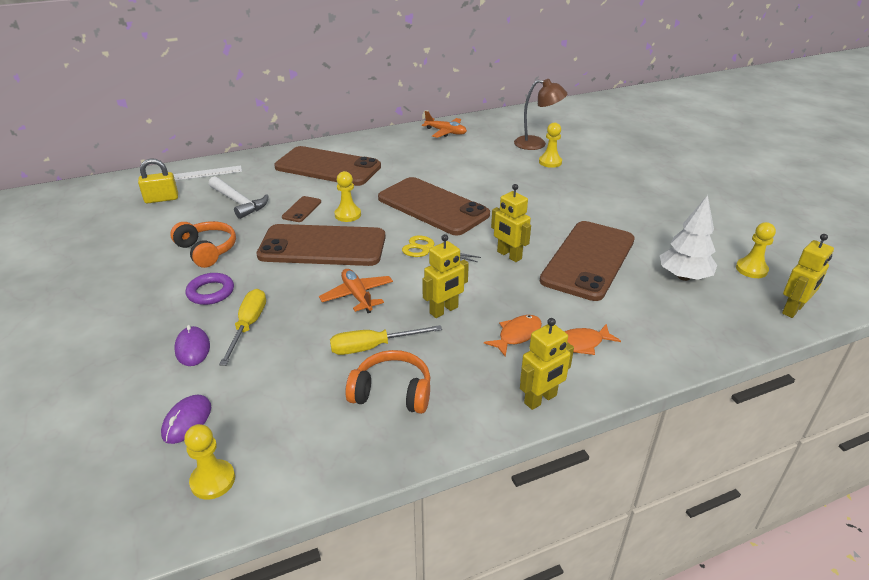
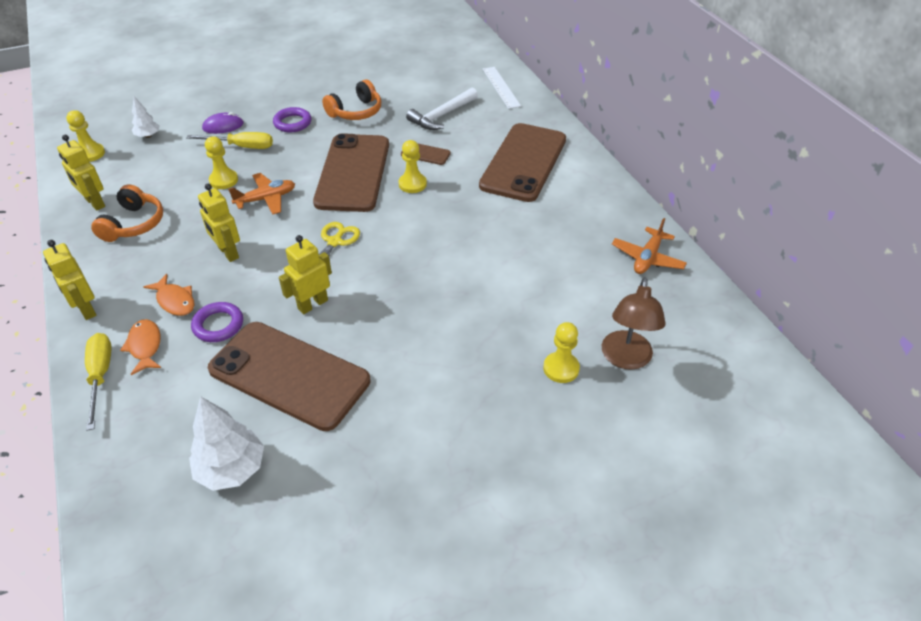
camera: 90 degrees right, 10 degrees up
yellow padlock [138,158,178,204] -> none
purple mouse [161,395,211,444] -> white tree [132,96,160,138]
yellow screwdriver [330,325,442,355] -> yellow screwdriver moved to [85,333,111,431]
brown phone [378,177,490,235] -> none
yellow pawn [736,222,776,278] -> yellow pawn moved to [205,136,238,189]
yellow robot [782,234,834,318] -> yellow robot moved to [57,135,105,210]
none -> purple ring [191,302,243,342]

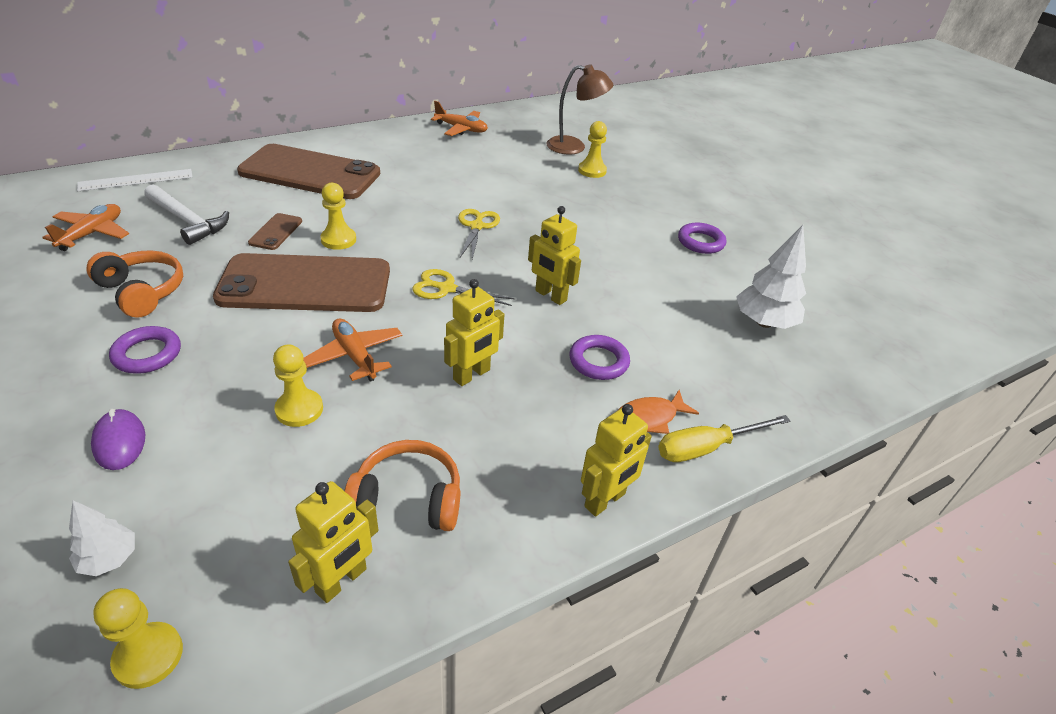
camera: 100 degrees left, 5 degrees down
orange fish [144,274,194,316] -> none
yellow screwdriver [186,132,273,149] -> none
brown phone [208,322,370,431] -> none
none -> orange plane [42,204,129,251]
none -> yellow scissors [458,209,500,259]
none -> purple ring [678,223,726,254]

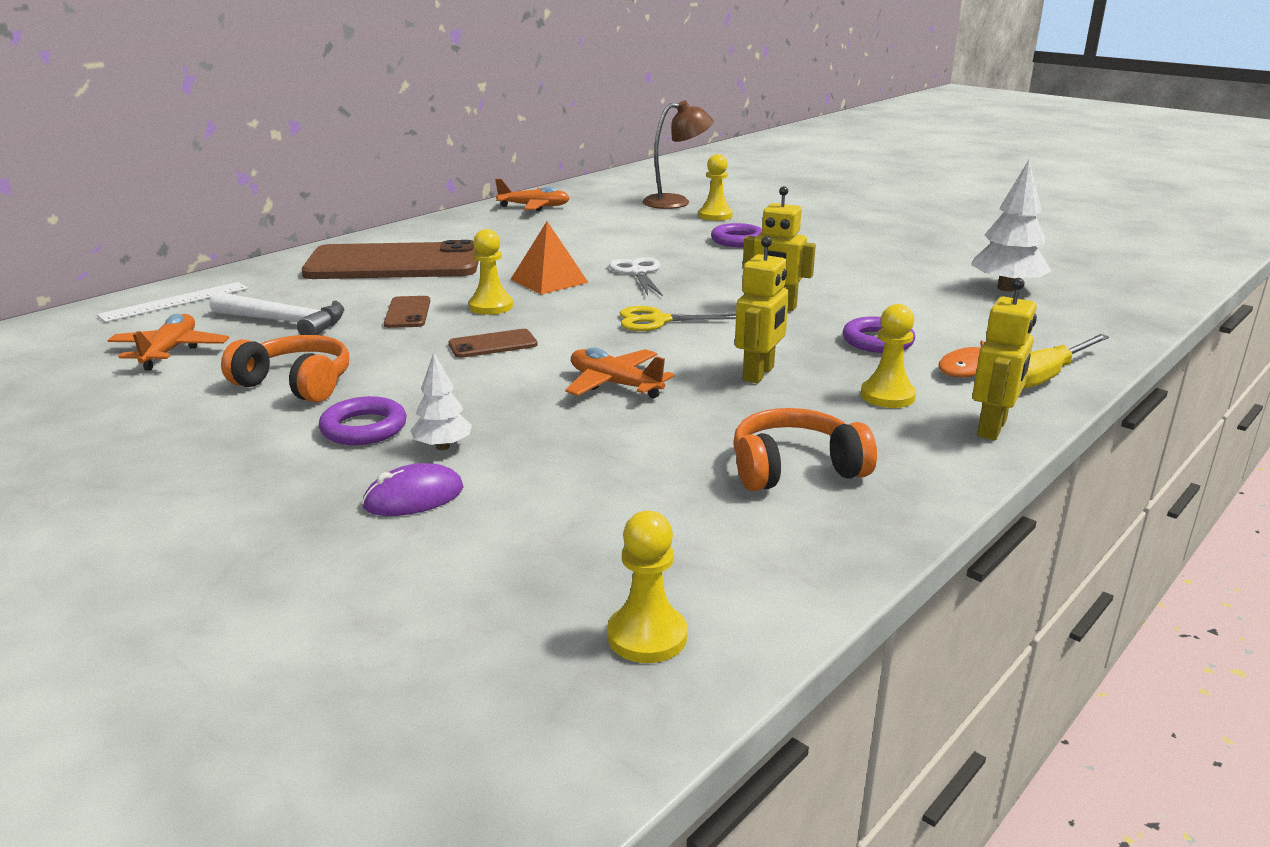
camera: 15 degrees left, 15 degrees down
white tree [69,500,135,576] -> white tree moved to [410,352,472,450]
purple mouse [91,409,145,470] -> purple mouse turned 75 degrees counterclockwise [362,463,464,516]
brown phone [213,253,390,312] -> brown phone [448,329,538,358], size x0.41
yellow pawn [273,344,323,427] -> yellow pawn moved to [861,304,916,408]
yellow robot [288,481,378,603] -> none
yellow scissors [458,209,500,259] -> white scissors [609,257,663,296]
purple ring [678,223,726,254] -> purple ring moved to [711,223,762,247]
none -> orange pyramid [511,221,589,294]

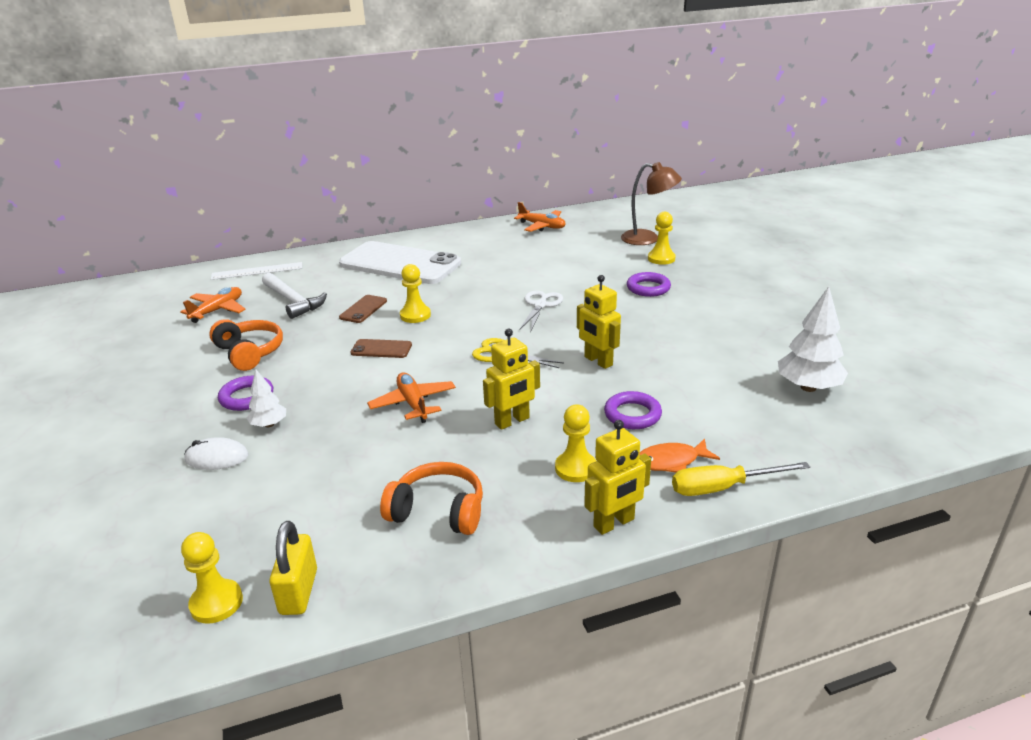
camera: 30 degrees right, 5 degrees up
brown phone [302,240,479,279] -> white phone [339,241,461,284]
purple mouse [362,463,464,516] -> white mouse [184,437,248,470]
orange pyramid [511,221,589,294] -> none
none -> yellow padlock [269,521,317,615]

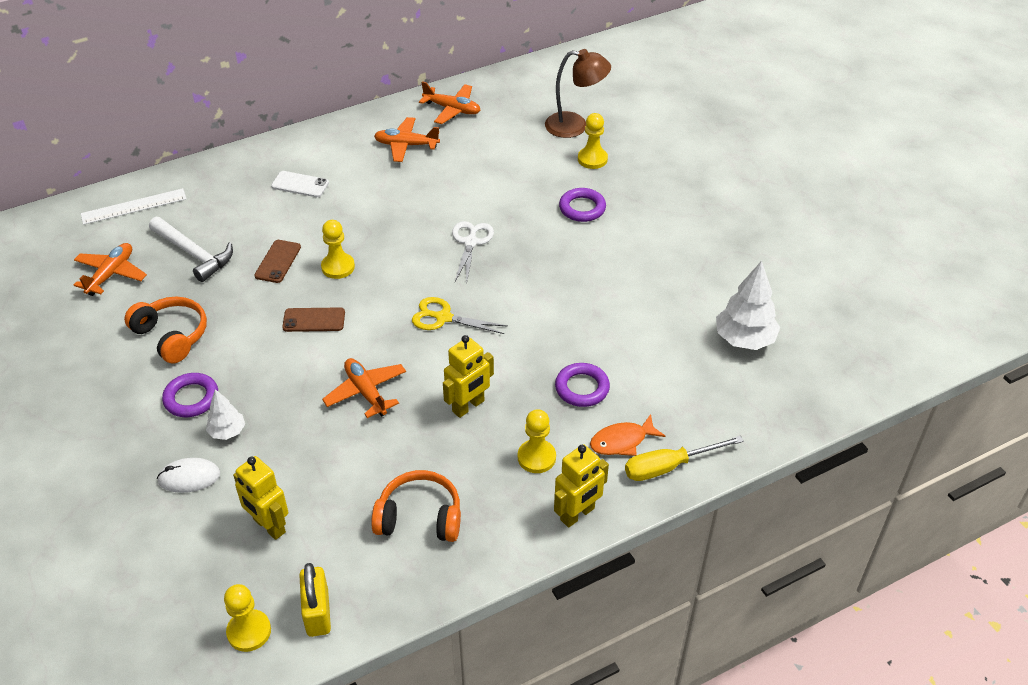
camera: 10 degrees left, 15 degrees up
white phone [339,241,461,284] -> white phone [271,171,329,197], size x0.41
yellow robot [577,275,621,369] -> yellow robot moved to [233,456,288,540]
none -> orange plane [374,117,440,162]

